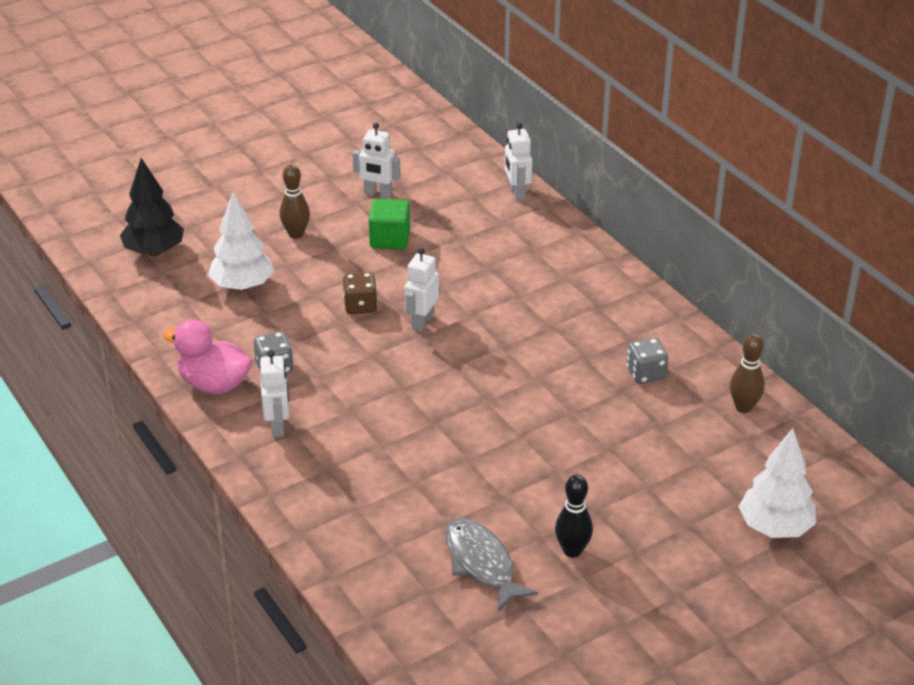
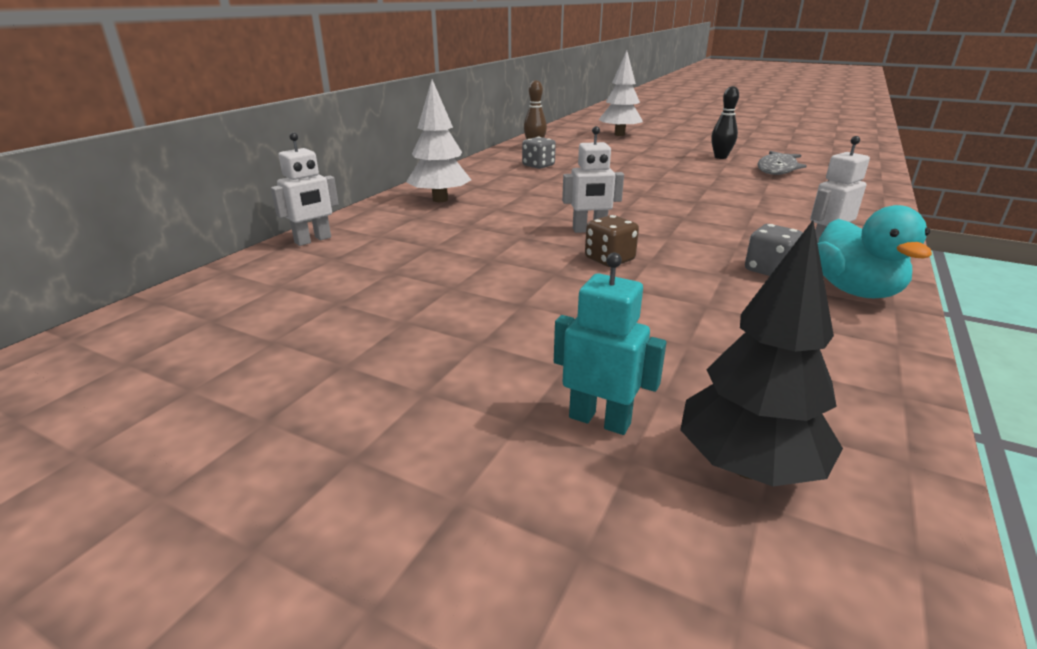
camera: 120 degrees left, 10 degrees down
pink duck [163,319,252,394] -> turquoise duck [817,205,932,298]
white tree [208,192,274,291] -> white tree moved to [406,80,471,202]
brown bowling pin [279,164,310,239] -> none
white robot [352,123,401,199] -> none
green cube [369,199,410,250] -> none
none -> turquoise robot [554,252,666,435]

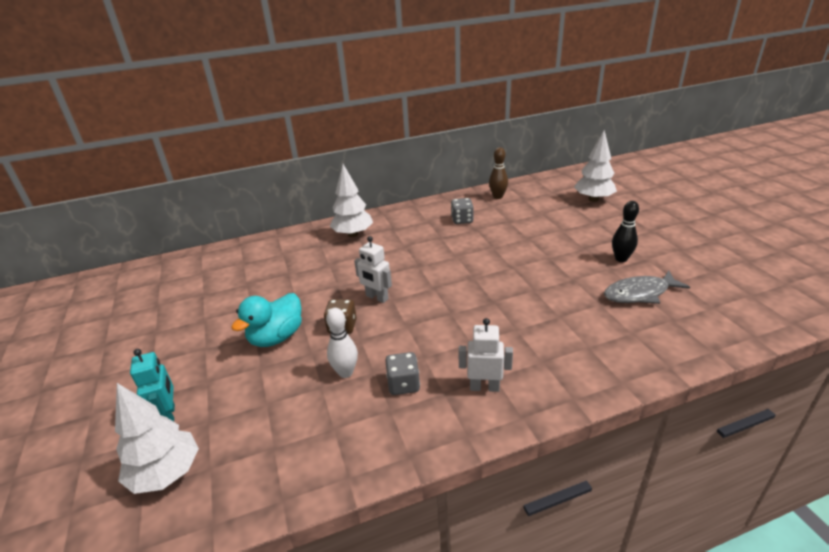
camera: 45 degrees right, 5 degrees up
white robot [271,132,339,246] -> none
black tree [680,220,843,486] -> white tree [115,383,199,494]
turquoise duck [817,205,932,298] -> turquoise duck moved to [231,293,302,347]
none -> white bowling pin [326,308,358,378]

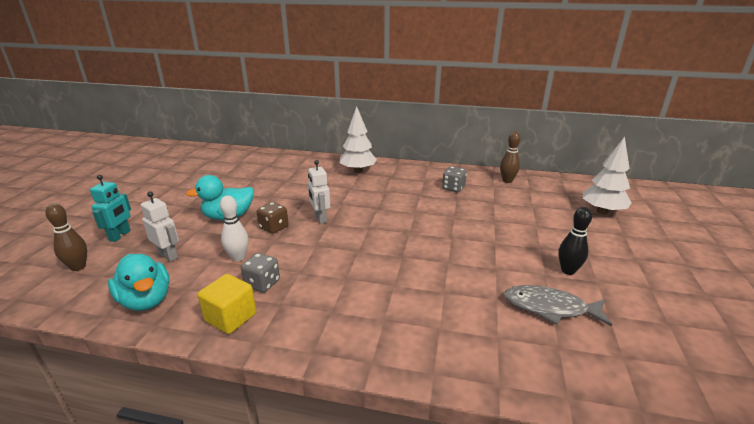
camera: 30 degrees right, 5 degrees down
white tree [115,383,199,494] -> brown bowling pin [45,204,87,271]
white robot [459,318,513,392] -> white robot moved to [141,191,179,262]
none -> turquoise duck [108,254,170,311]
none -> yellow cube [198,274,256,334]

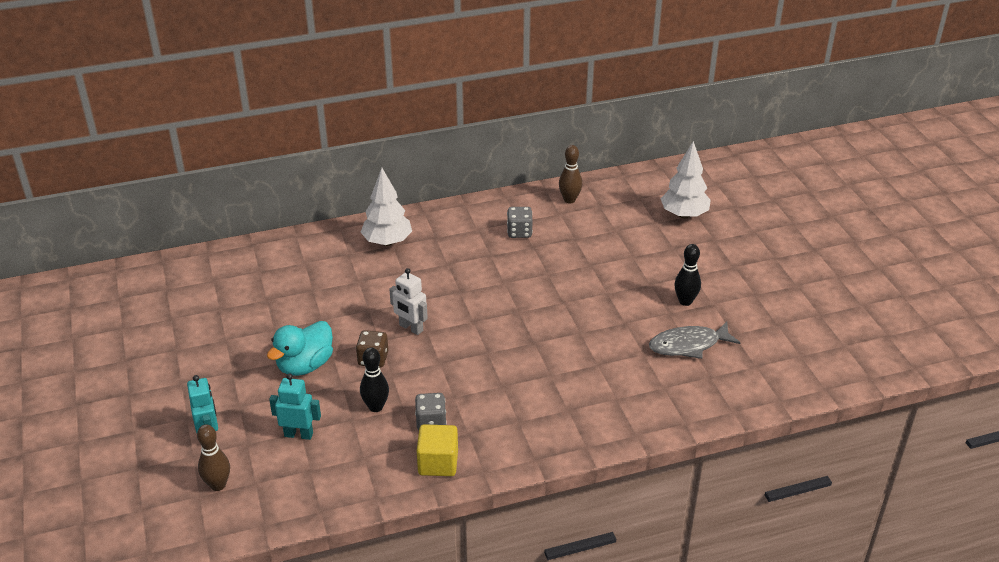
camera: 30 degrees left, 10 degrees up
turquoise duck [108,254,170,311] -> none
white robot [141,191,179,262] -> turquoise robot [269,374,321,440]
white bowling pin [220,195,249,261] -> black bowling pin [360,347,389,412]

